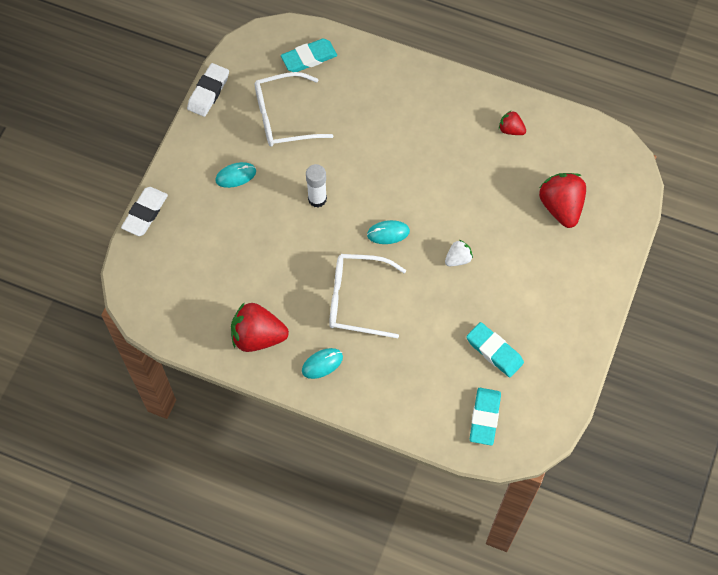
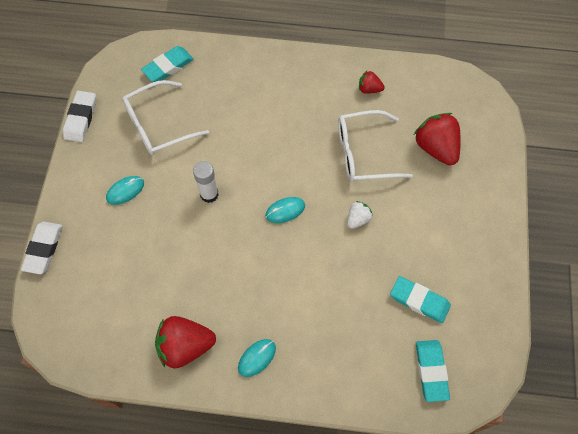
camera: 15 degrees left, 0 degrees up
white glasses [329,254,406,338] -> white glasses moved to [338,110,413,182]

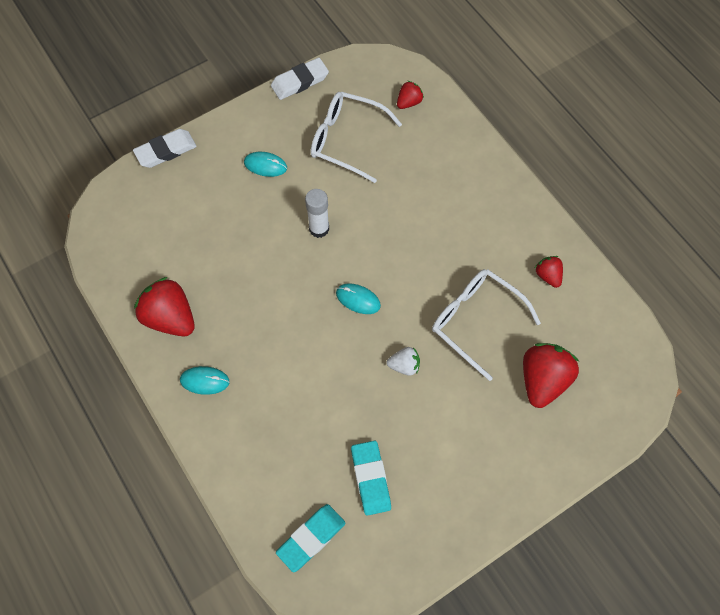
camera: 50 degrees right, 0 degrees up
turquoise eraser [141,46,194,82] -> red strawberry [397,81,424,109]

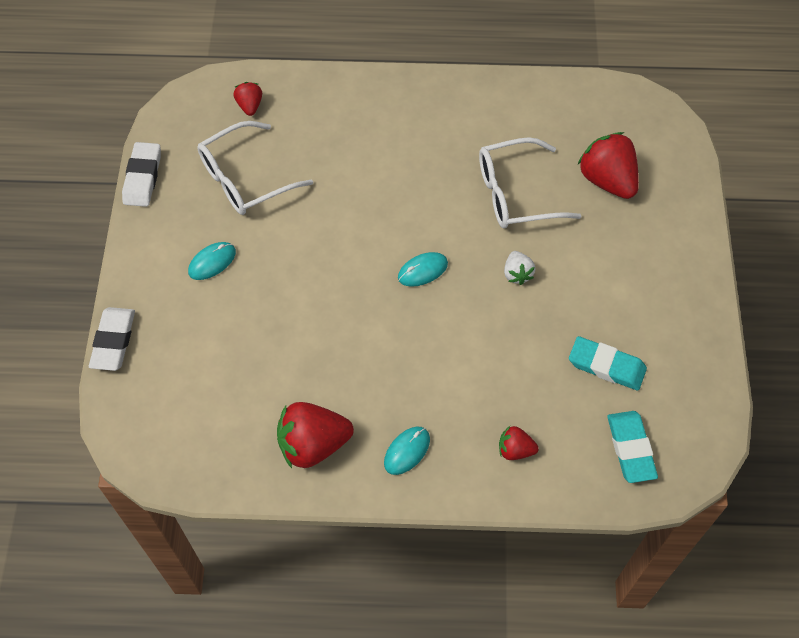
camera: 55 degrees left, 5 degrees down
white glue stick [305,189,329,238] -> none
white strawberry [386,347,420,376] -> white strawberry turned 135 degrees clockwise [504,251,535,285]
red strawberry [535,256,563,288] -> red strawberry moved to [499,426,539,460]

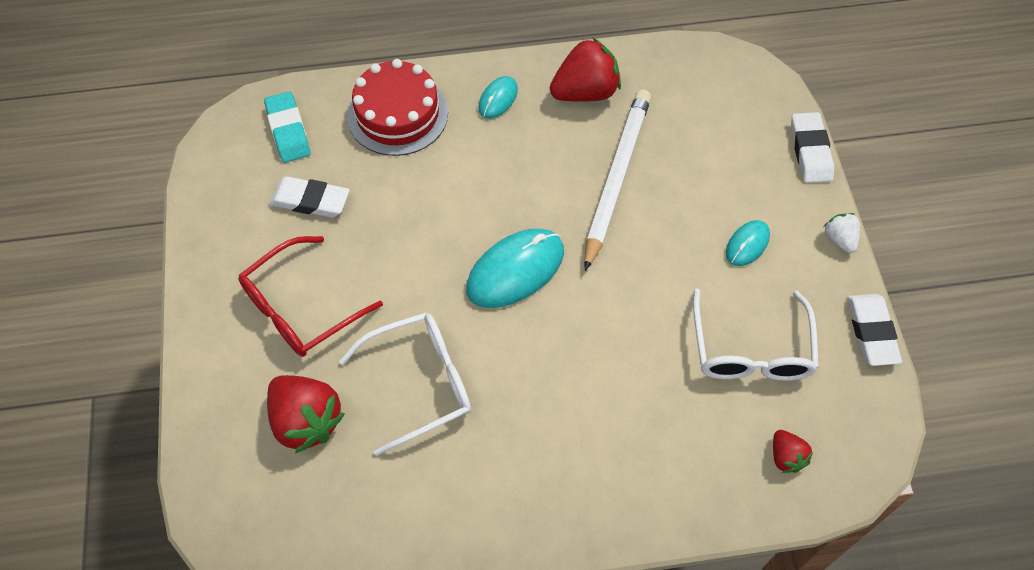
camera: 170 degrees right, 0 degrees up
white glasses [197,121,313,215] -> white glasses turned 135 degrees clockwise [693,289,819,381]
turquoise mouse [398,252,448,287] -> turquoise mouse [466,229,564,308], size x1.86
red strawberry [499,426,539,460] -> red cake [347,59,448,156]
white strawberry [504,251,535,285] -> white strawberry moved to [824,213,860,253]
turquoise eraser [569,336,647,390] -> white eraser [269,176,350,218]
none -> red glasses [238,236,383,357]
none -> white pencil [584,90,651,271]

